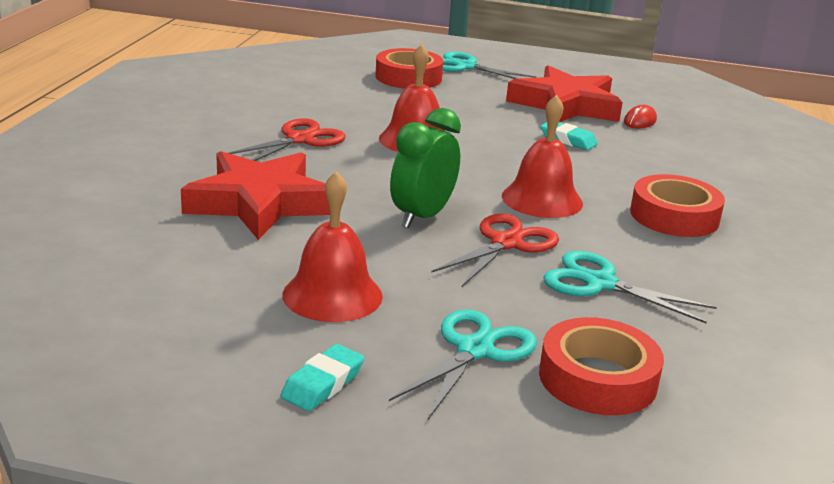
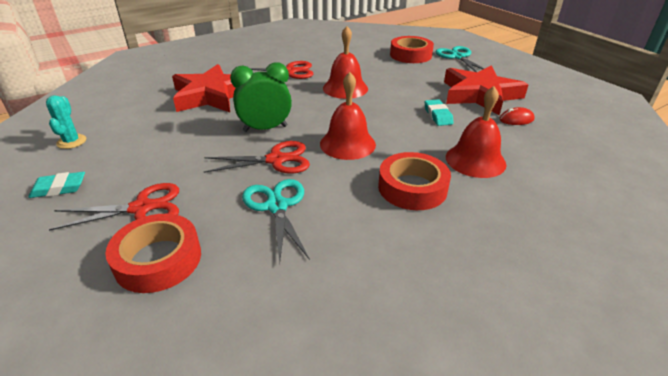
camera: 45 degrees right, 10 degrees up
red bell [282,171,383,322] -> red bell moved to [446,86,507,178]
turquoise scissors [389,309,537,420] -> red scissors [48,183,179,231]
none -> turquoise cactus [46,95,86,149]

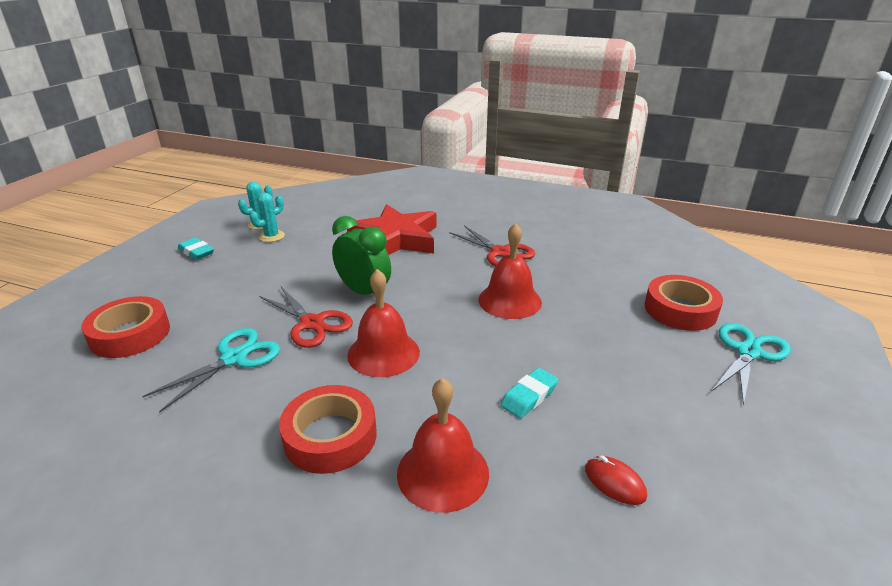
camera: 55 degrees right, 5 degrees down
red scissors [48,183,179,231] -> none
red star [444,65,528,115] -> none
none -> turquoise cactus [249,192,285,242]

